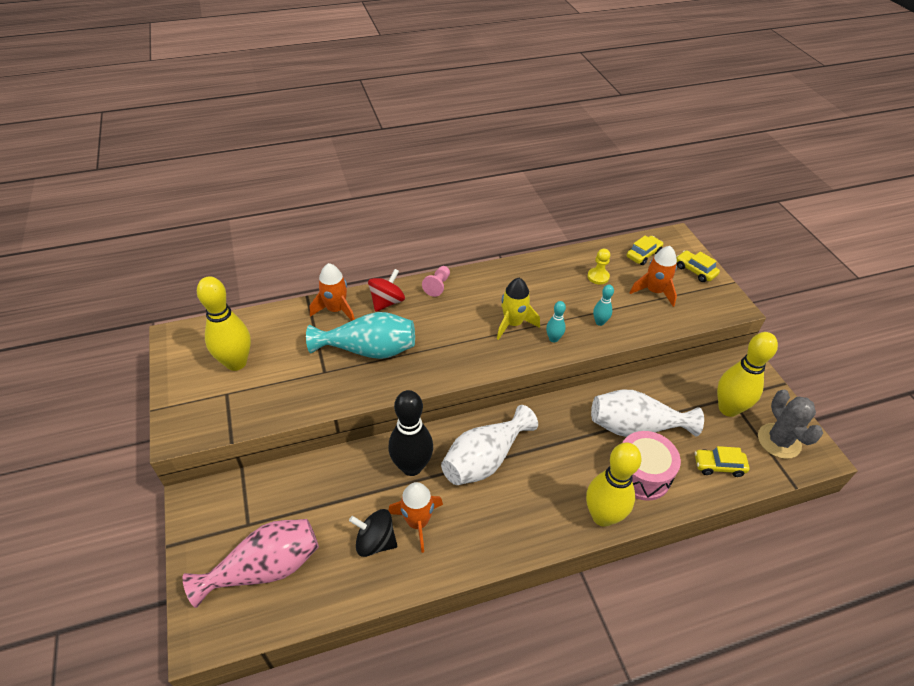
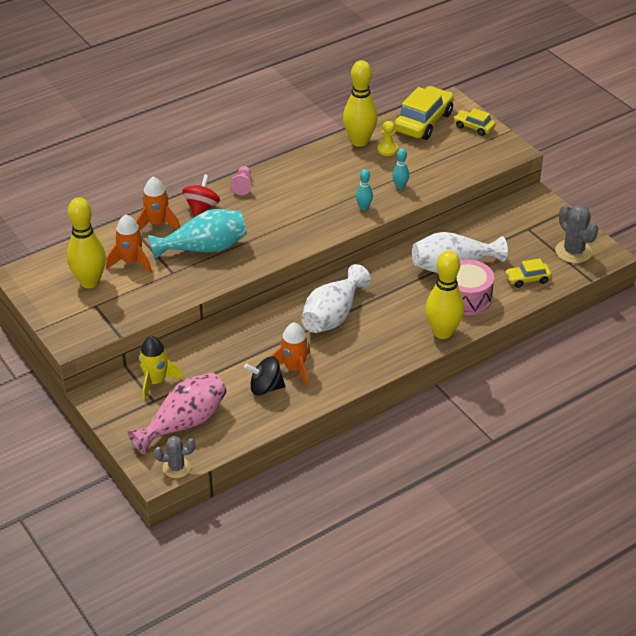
camera: 15 degrees left, 5 degrees down
black bowling pin [388,390,433,476] -> none
yellow rocket [497,278,540,340] -> yellow rocket moved to [139,336,184,401]
yellow car [627,236,663,265] -> yellow car [394,86,454,140], size x1.89
orange rocket [630,246,677,307] -> orange rocket moved to [106,215,152,273]
yellow bowling pin [717,332,778,417] -> yellow bowling pin moved to [343,60,378,147]
none -> grey cactus [154,436,195,478]

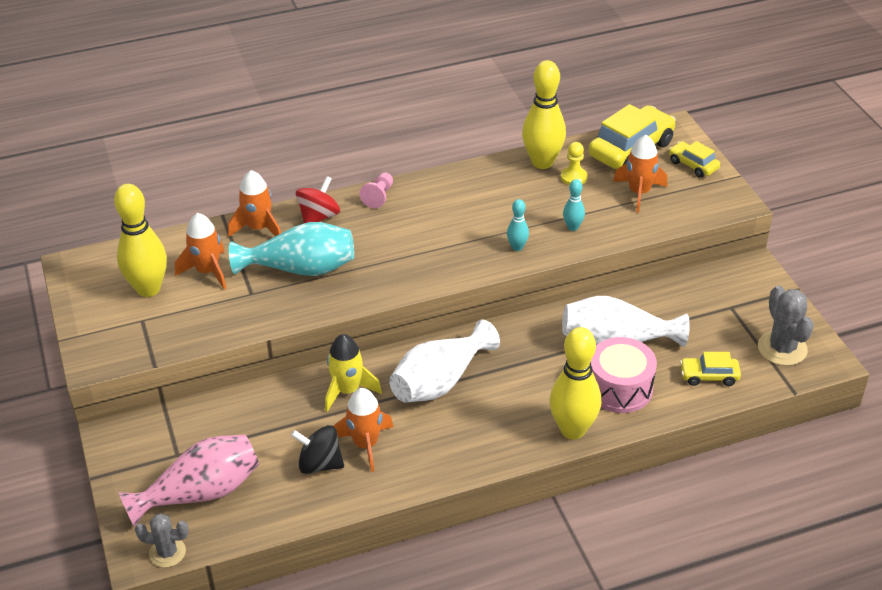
camera: 15 degrees right, 0 degrees up
yellow rocket [139,336,184,401] -> yellow rocket moved to [325,334,382,412]
none -> orange rocket [613,135,667,213]

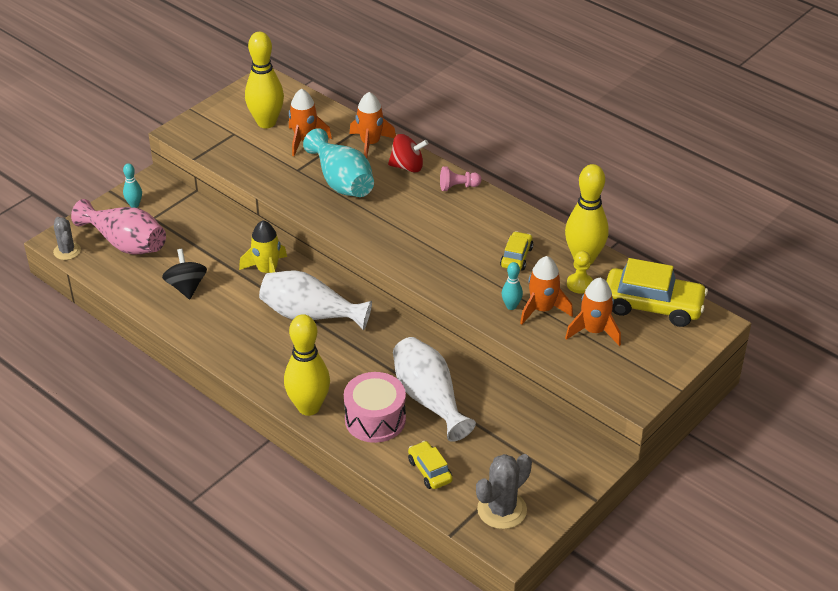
camera: 60 degrees right, 0 degrees up
orange rocket [334,388,393,472] -> orange rocket moved to [520,256,573,325]
turquoise bowling pin [507,199,529,251] -> turquoise bowling pin moved to [123,163,142,208]
yellow car [669,141,720,178] -> yellow car moved to [500,231,533,271]

